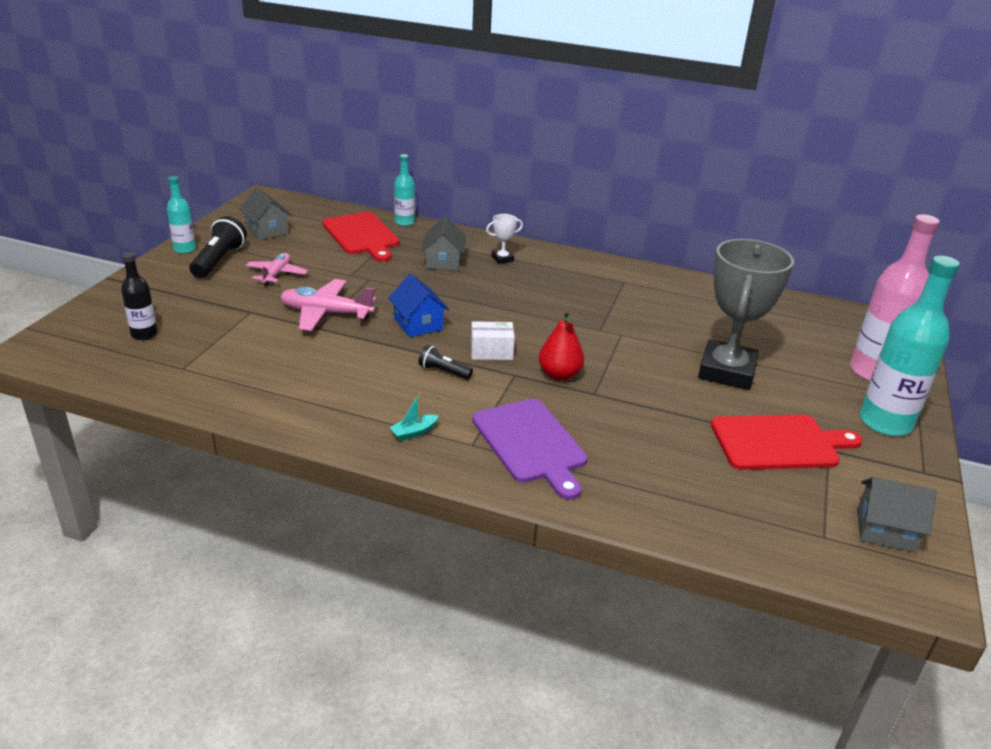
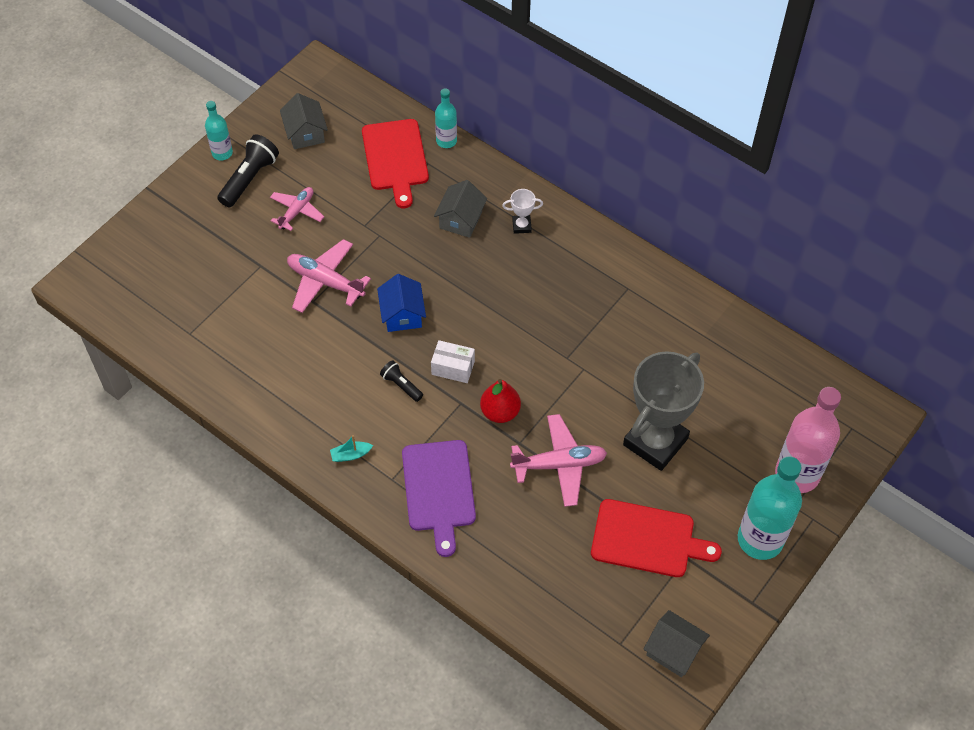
camera: 20 degrees right, 25 degrees up
black bottle [121,252,158,340] -> none
none -> pink plane [510,414,607,507]

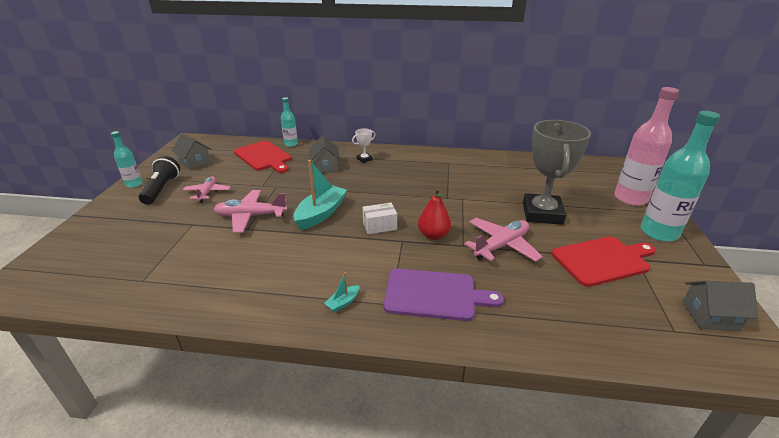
camera: 30 degrees left, 25 degrees down
blue house [377,274,426,332] -> turquoise boat [294,160,347,230]
black flashlight [380,360,423,402] -> none
purple cutting board [402,440,476,557] -> purple cutting board turned 45 degrees counterclockwise [383,268,504,321]

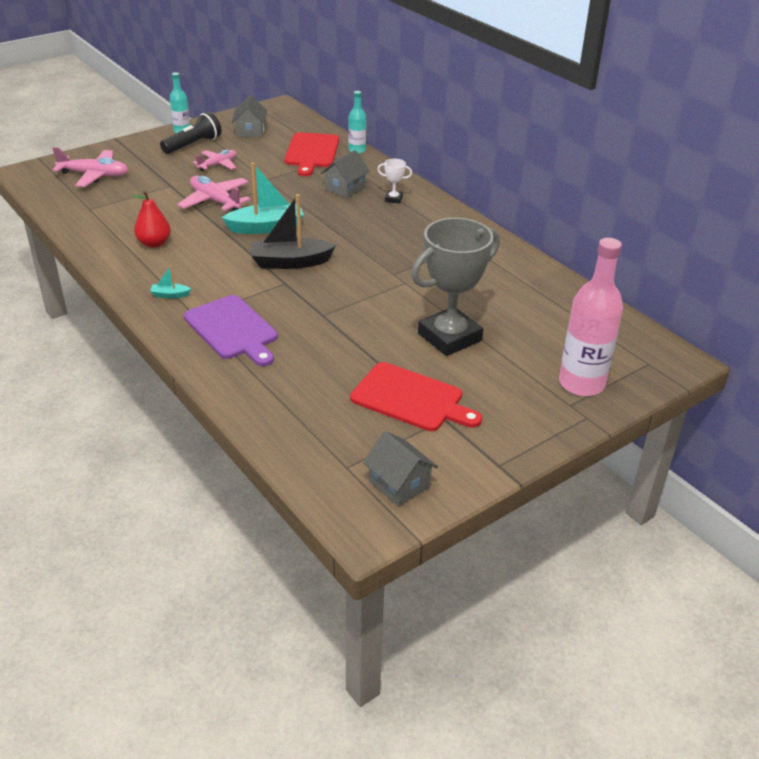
camera: 45 degrees right, 5 degrees up
white box [363,203,397,234] -> black boat [251,194,336,269]
red pear [418,188,451,240] -> red pear moved to [132,190,171,248]
pink plane [464,218,543,262] -> pink plane moved to [52,147,128,187]
turquoise bottle [640,111,720,242] -> none

